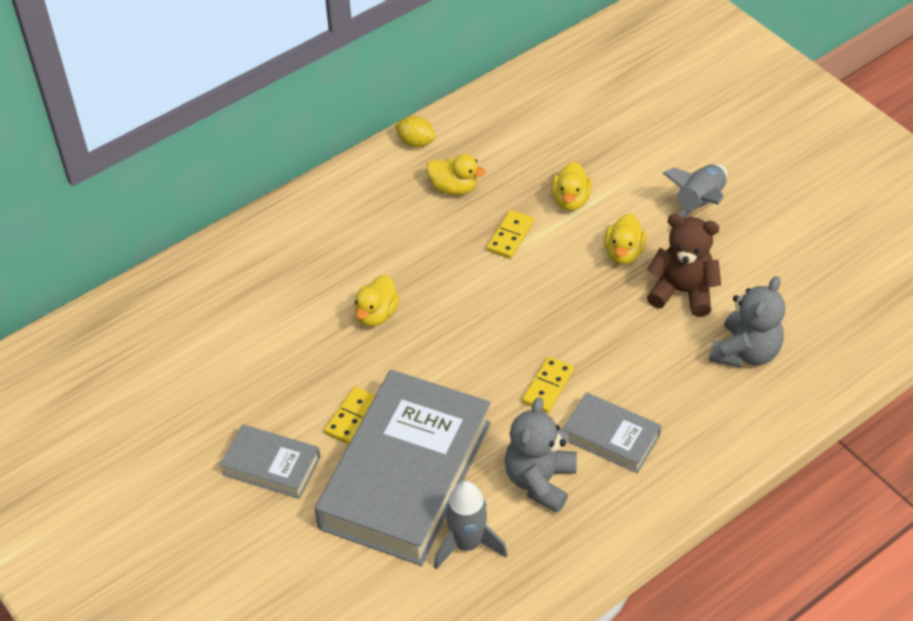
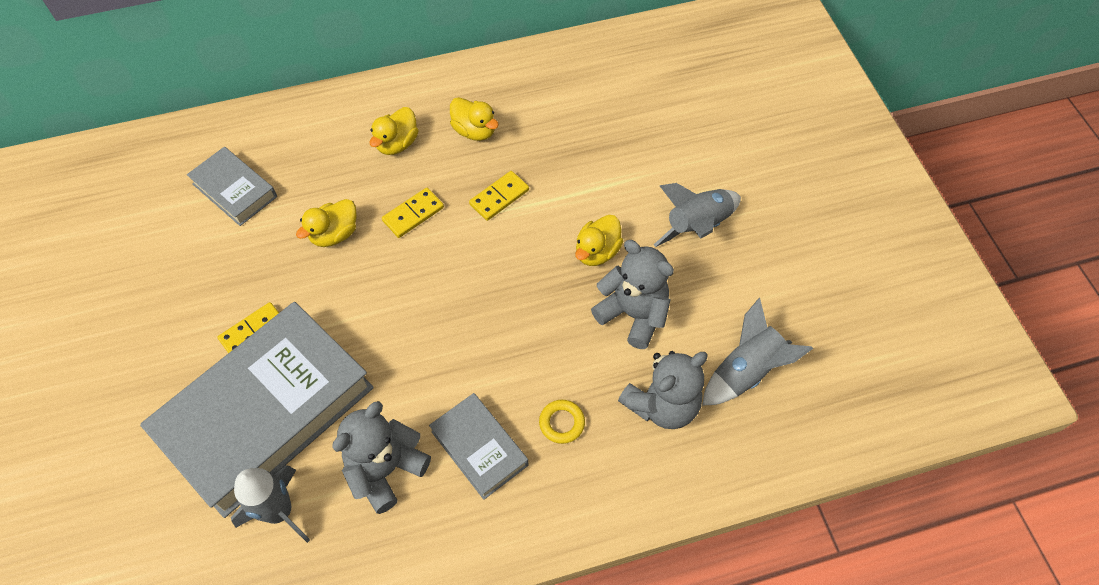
camera: 20 degrees right, 10 degrees up
grey book [220,424,320,499] -> grey book moved to [187,147,277,226]
yellow lemon [395,116,436,147] -> none
yellow domino [522,357,574,413] -> yellow domino moved to [382,188,444,238]
yellow duck [551,161,592,211] -> yellow duck moved to [370,107,419,155]
brown teddy bear [647,214,721,317] -> grey teddy bear [591,240,674,349]
none -> yellow ring [539,400,585,444]
none -> grey rocket [702,298,813,406]

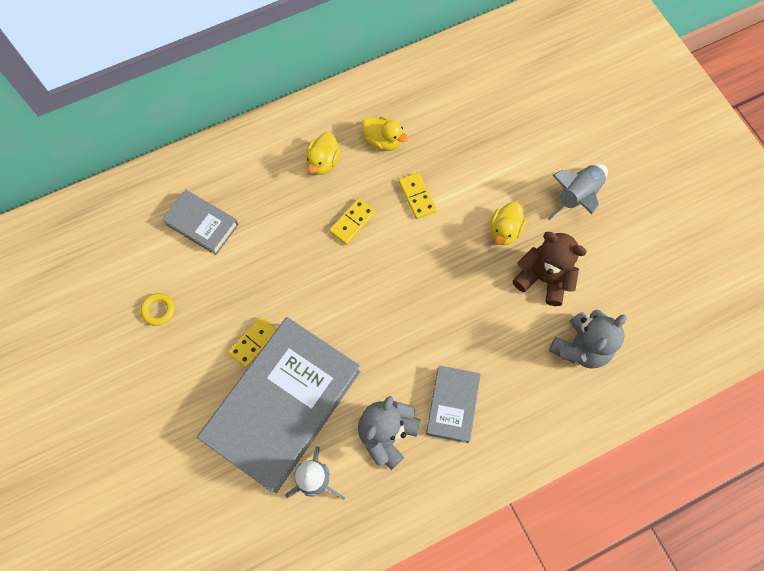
camera: 10 degrees left, 10 degrees up
yellow duck [296,199,357,247] -> none
grey book [429,393,528,500] -> grey book turned 60 degrees clockwise [426,365,481,443]
yellow domino [469,171,529,221] -> yellow domino turned 60 degrees counterclockwise [399,172,437,219]
yellow ring [539,400,585,444] -> yellow ring moved to [141,293,175,326]
grey teddy bear [591,240,674,349] -> brown teddy bear [513,232,587,306]
grey rocket [702,298,813,406] -> none

